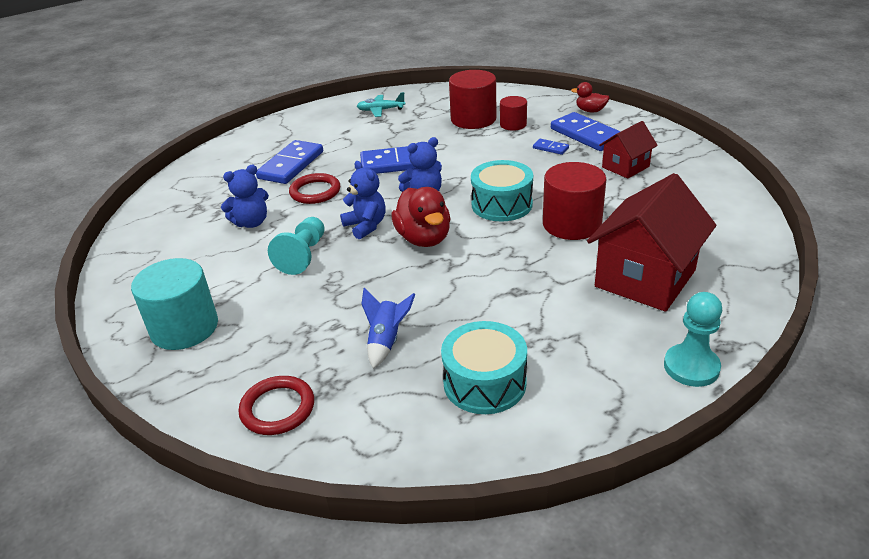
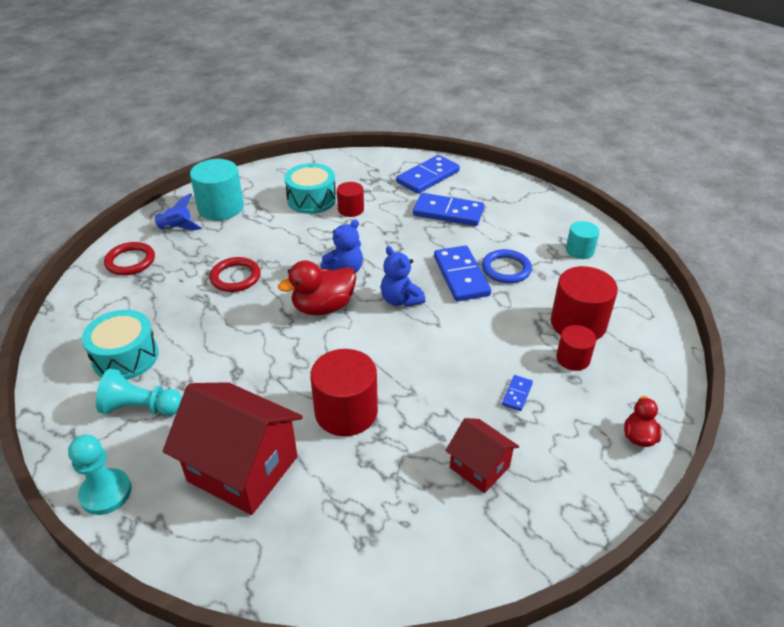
camera: 80 degrees right, 5 degrees up
blue teddy bear [221,165,269,228] -> red cylinder [337,182,364,217]
turquoise pawn [268,217,325,275] -> turquoise pawn moved to [96,369,182,415]
red ring [289,173,340,204] -> red ring moved to [210,257,261,292]
turquoise plane [357,92,405,117] -> turquoise cylinder [566,221,600,259]
blue rocket [361,288,416,369] -> blue rocket moved to [149,193,202,231]
turquoise drum [471,160,533,222] -> turquoise drum moved to [284,163,336,214]
blue domino [551,112,621,151] -> blue domino moved to [396,155,460,194]
none -> blue ring [482,249,532,283]

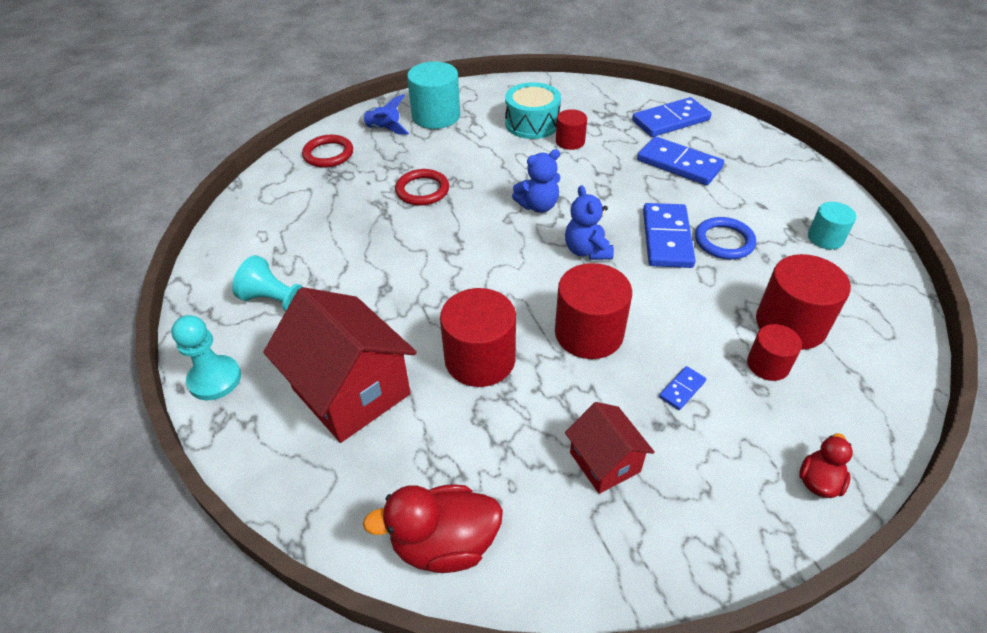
camera: 20 degrees right, 5 degrees up
turquoise drum [82,310,159,380] -> none
red duck [278,260,356,315] -> red duck moved to [363,484,503,573]
none -> red cylinder [555,263,632,359]

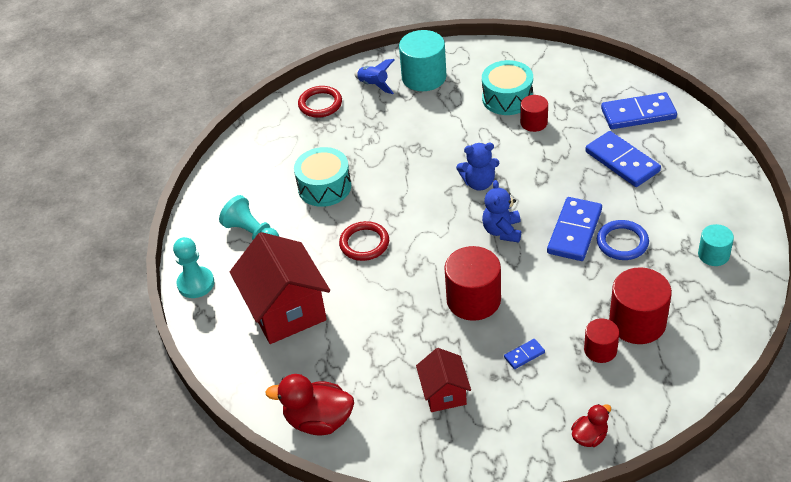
camera: 20 degrees right, 0 degrees up
red ring [395,169,449,205] -> red ring moved to [339,221,389,261]
red cylinder [440,288,516,387] -> none
none -> turquoise drum [294,147,351,207]

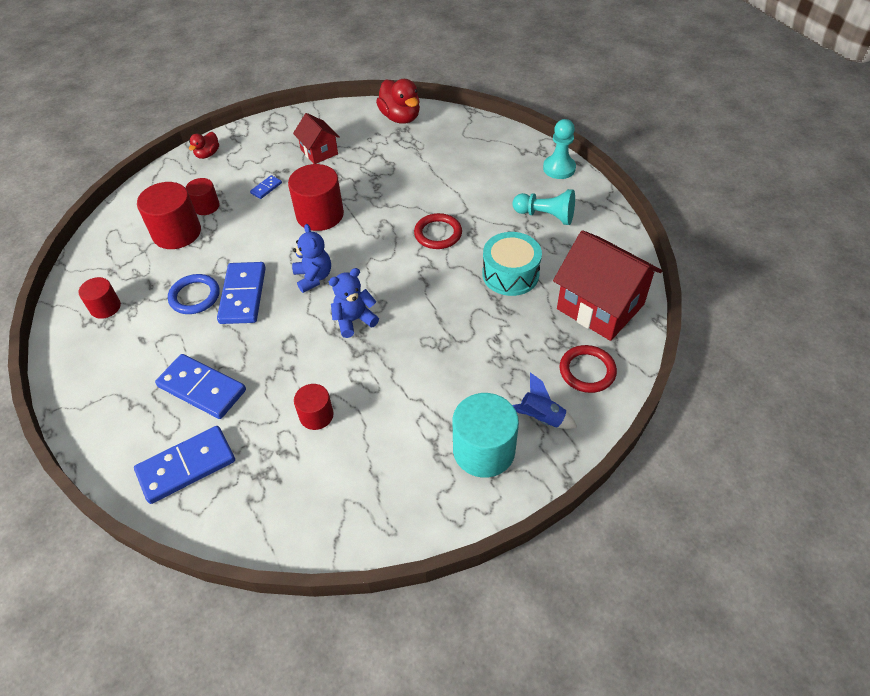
camera: 155 degrees right, 5 degrees up
red house [230,232,330,344] -> red house moved to [553,230,662,341]
red duck [266,374,354,435] -> red duck turned 75 degrees clockwise [376,79,420,124]
turquoise drum [482,60,533,115] -> none
turquoise cylinder [698,224,734,266] -> red cylinder [78,277,121,319]

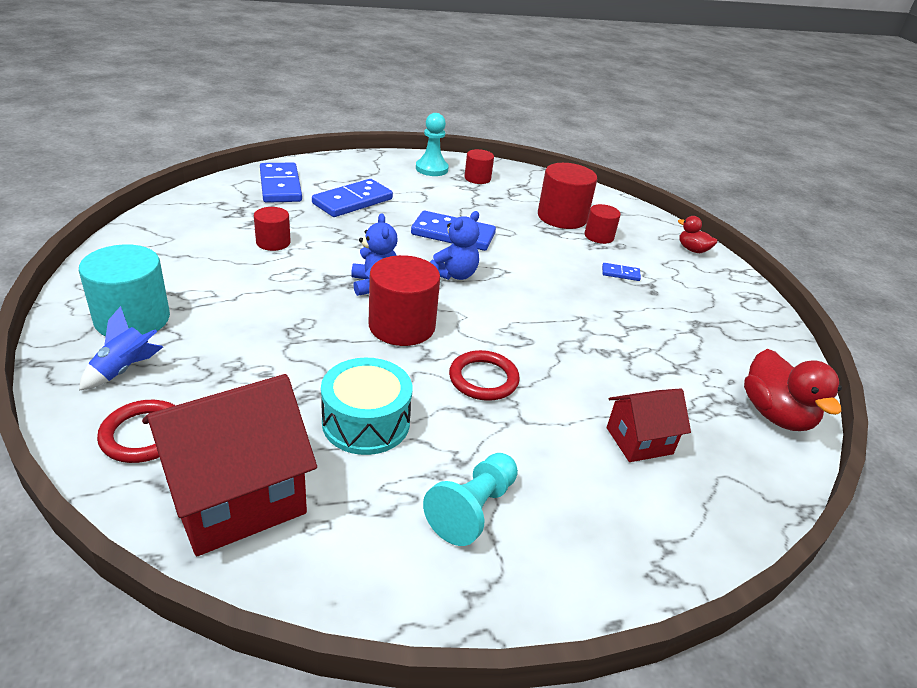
camera: 100 degrees right, 15 degrees down
blue ring [168,274,220,314] -> none
blue domino [250,175,282,199] -> blue domino turned 45 degrees counterclockwise [602,263,641,281]
red cylinder [288,164,344,231] -> red cylinder moved to [369,255,440,346]
blue teddy bear [292,224,331,293] -> blue teddy bear turned 45 degrees counterclockwise [430,211,479,280]
red house [293,113,340,164] -> red house moved to [607,388,691,462]
red duck [376,79,420,124] -> red duck turned 90 degrees counterclockwise [744,349,842,431]
turquoise pawn [543,119,576,179] -> turquoise pawn moved to [416,113,449,176]

